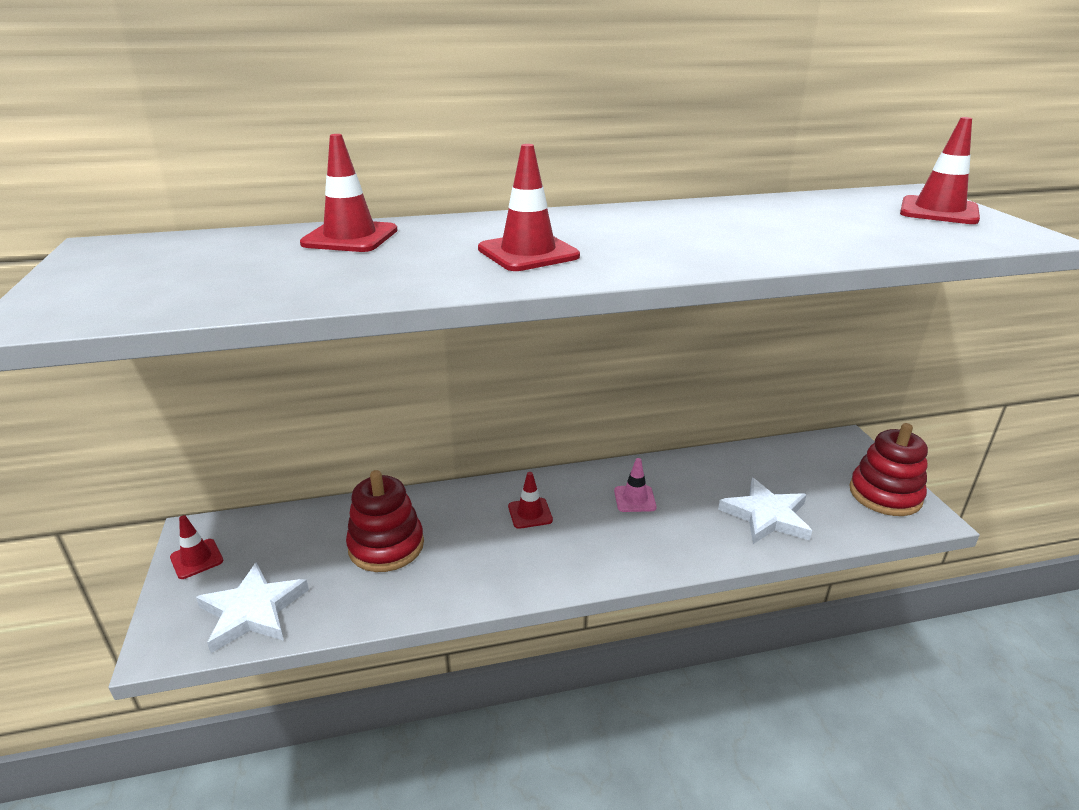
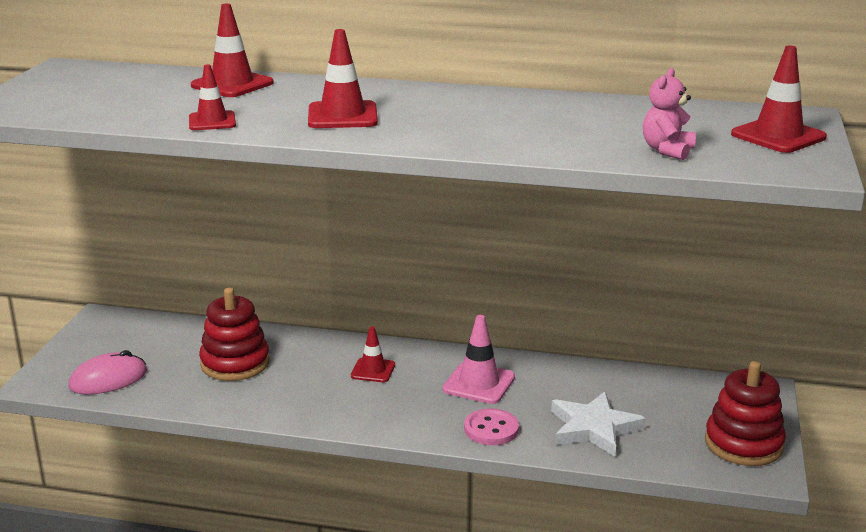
camera: 25 degrees right, 5 degrees down
red traffic cone [170,515,223,579] -> red traffic cone moved to [189,64,236,130]
white star [196,562,309,653] -> pink mouse [68,350,147,394]
pink traffic cone [614,458,657,512] -> pink traffic cone [443,315,515,404], size x1.52
none -> pink button [464,408,519,445]
none -> pink teddy bear [643,68,696,160]

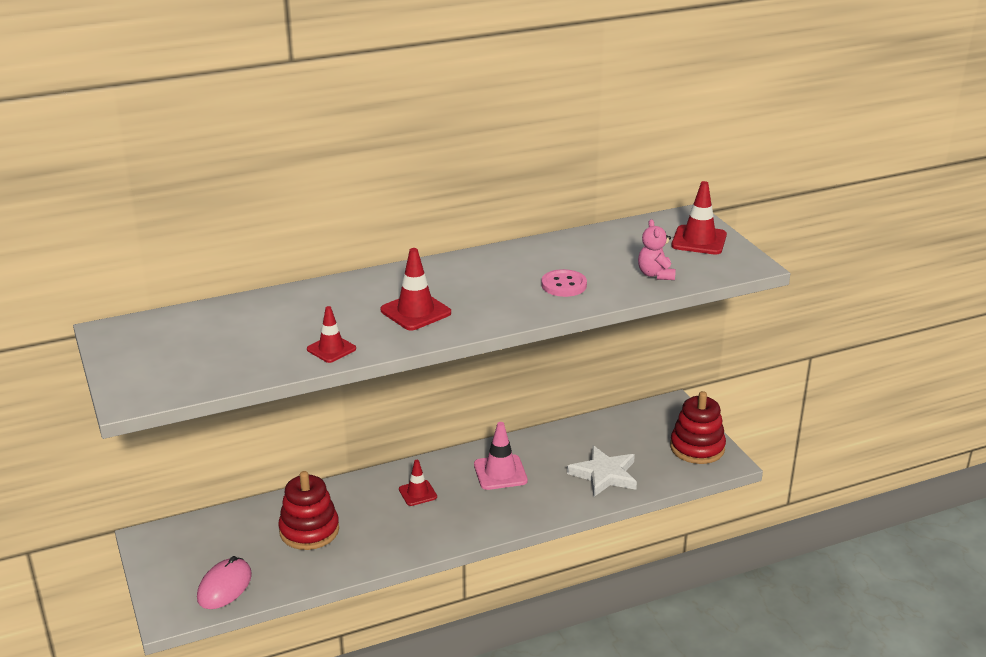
camera: 35 degrees left, 5 degrees up
red traffic cone [191,3,274,97] -> none
pink button [464,408,519,445] -> pink button moved to [541,269,587,297]

